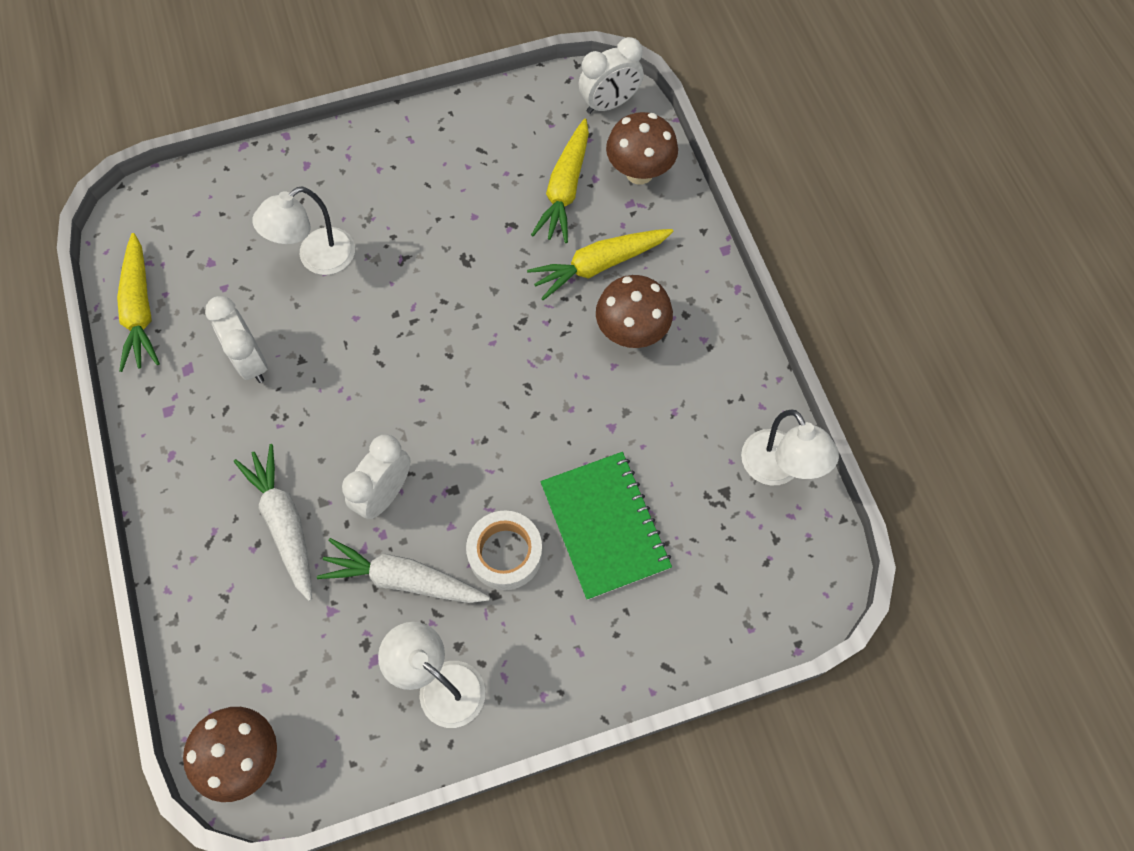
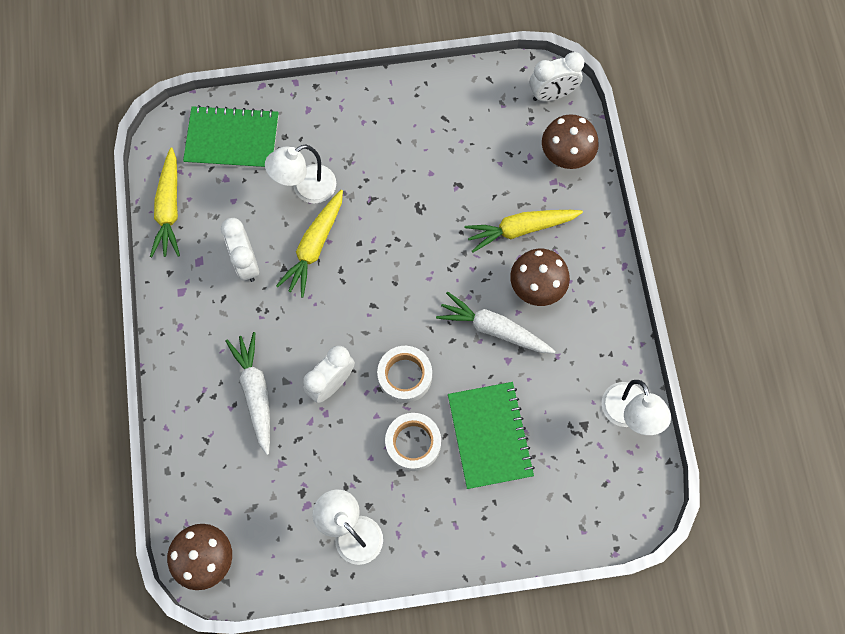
camera: 10 degrees right, 5 degrees up
white carrot [317,538,490,603] -> white carrot moved to [436,292,556,353]
yellow carrot [531,119,589,243] -> yellow carrot moved to [276,190,343,297]
none -> green notebook [183,105,279,169]
none -> white tape [377,346,432,403]

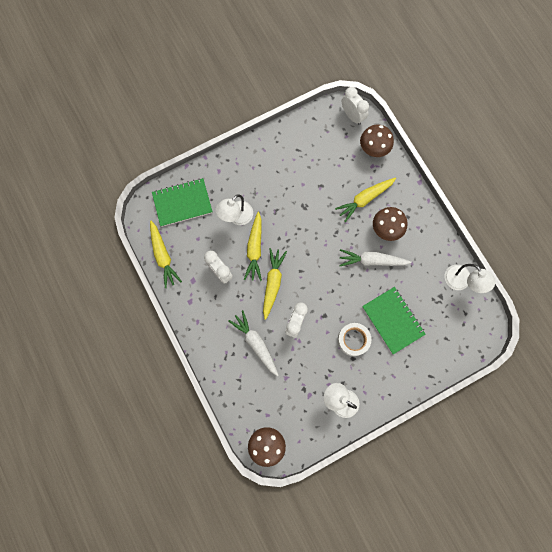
camera: 20 degrees left, 5 degrees up
white tape [377,346,432,403] -> none
white clock [529,52,584,101] -> white clock turned 90 degrees counterclockwise [342,87,369,125]
none -> yellow carrot [263,248,287,320]

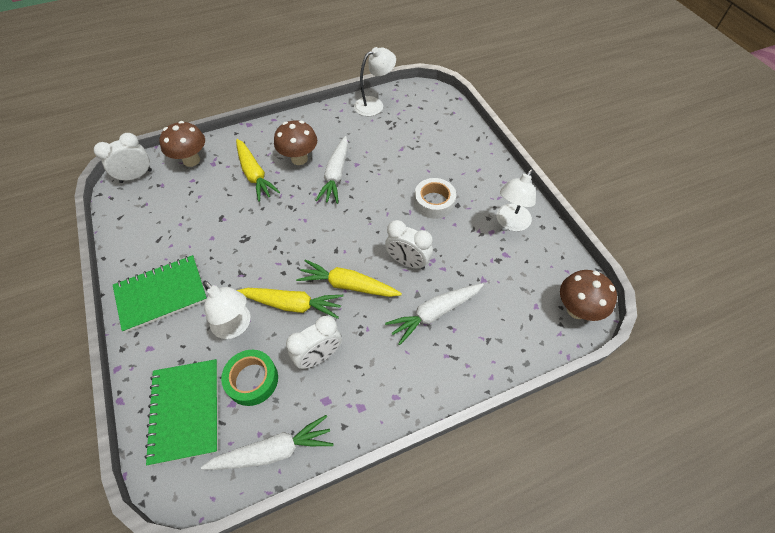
camera: 85 degrees left, 20 degrees down
yellow carrot [150,221,182,288] -> white carrot [201,415,334,470]
green notebook [362,287,426,354] -> green notebook moved to [113,255,207,333]
none -> green tape [221,350,278,406]

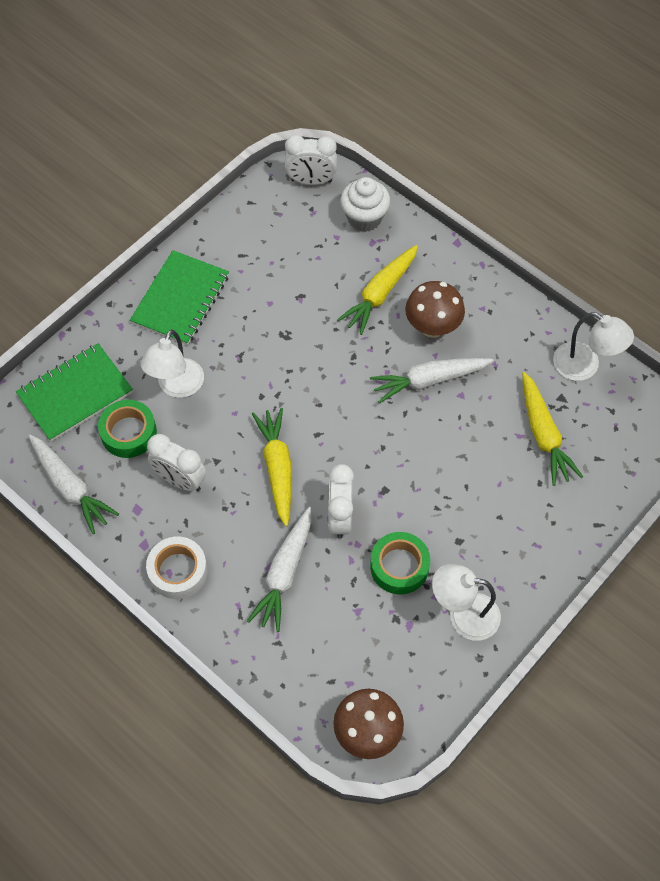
camera: 65 degrees right, 5 degrees up
white clock [94,133,152,183] -> white clock turned 150 degrees clockwise [285,135,337,185]
green notebook [113,255,207,333] -> green notebook turned 75 degrees clockwise [130,250,229,345]
brown mushroom [159,121,205,167] -> white cupcake [340,177,390,232]
yellow carrot [237,288,344,319] -> yellow carrot moved to [522,372,583,486]
white carrot [385,283,484,345] -> white carrot turned 105 degrees counterclockwise [247,507,312,632]
white tape [414,178,456,219] -> white tape moved to [146,536,208,599]
none -> green tape [370,532,430,595]

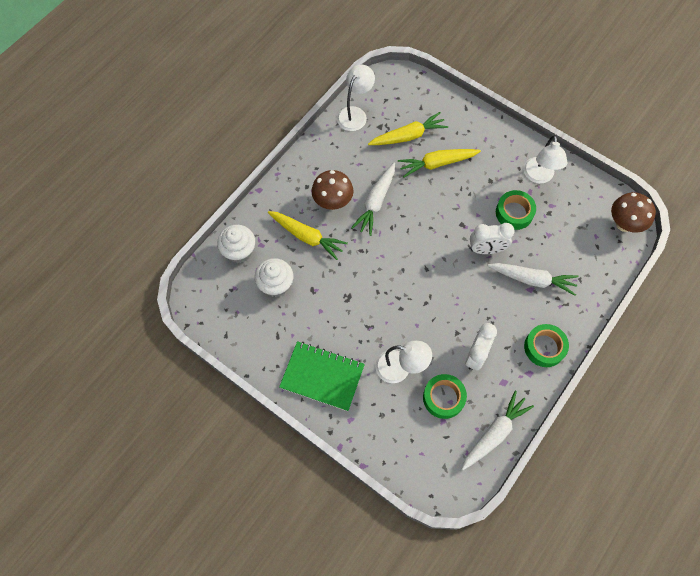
camera: 95 degrees left, 5 degrees up
green notebook [16,343,133,442] -> none
white tape [146,536,208,599] -> green tape [524,324,569,367]
yellow carrot [252,408,292,527] -> yellow carrot moved to [398,149,481,177]
white clock [285,135,337,185] -> none
white carrot [370,358,494,403] -> white carrot turned 45 degrees clockwise [351,163,395,236]
none -> white cupcake [254,258,293,297]

